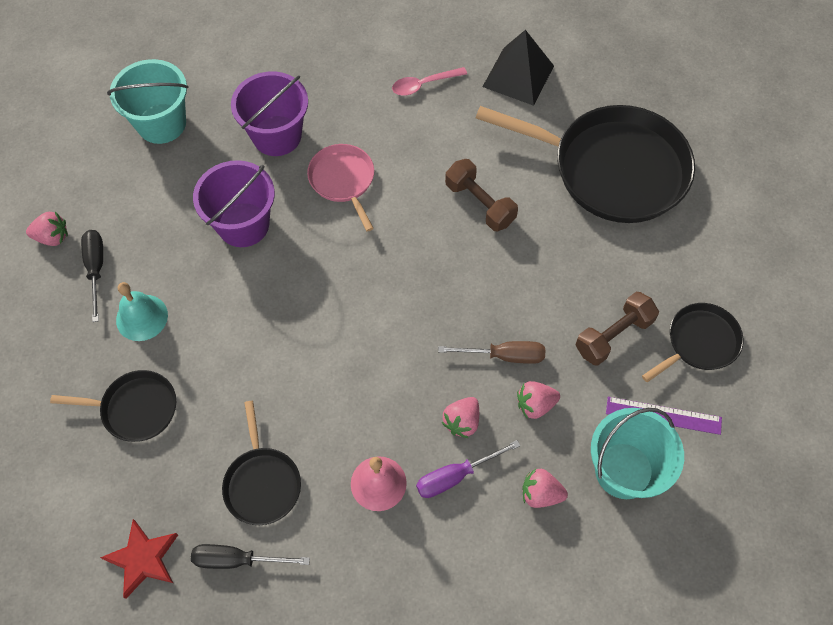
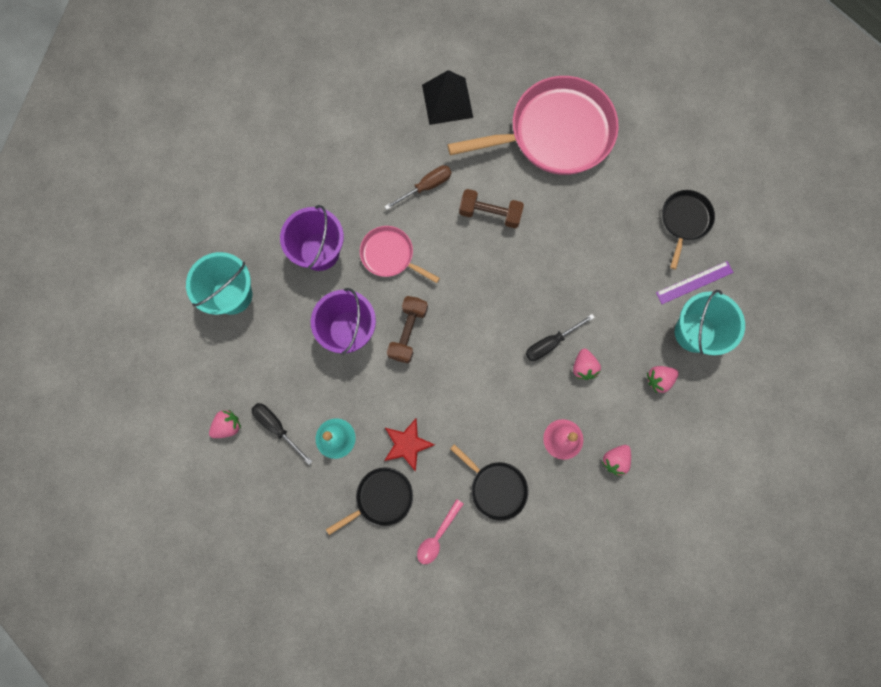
camera: 35 degrees left, 15 degrees up
red star [100,519,178,599] -> red star moved to [384,418,435,472]
black screwdriver [191,544,310,569] -> black screwdriver moved to [526,314,595,361]
pink spoon [392,67,467,96] -> pink spoon moved to [417,499,464,564]
purple screwdriver [416,440,520,498] -> none
brown screwdriver [438,341,545,364] -> brown screwdriver moved to [384,165,452,210]
black pan [476,105,695,223] -> pink pan [447,76,619,175]
pink strawberry [517,381,560,419] -> pink strawberry moved to [601,445,631,476]
brown dumbbell [576,292,659,366] -> brown dumbbell moved to [387,296,428,363]

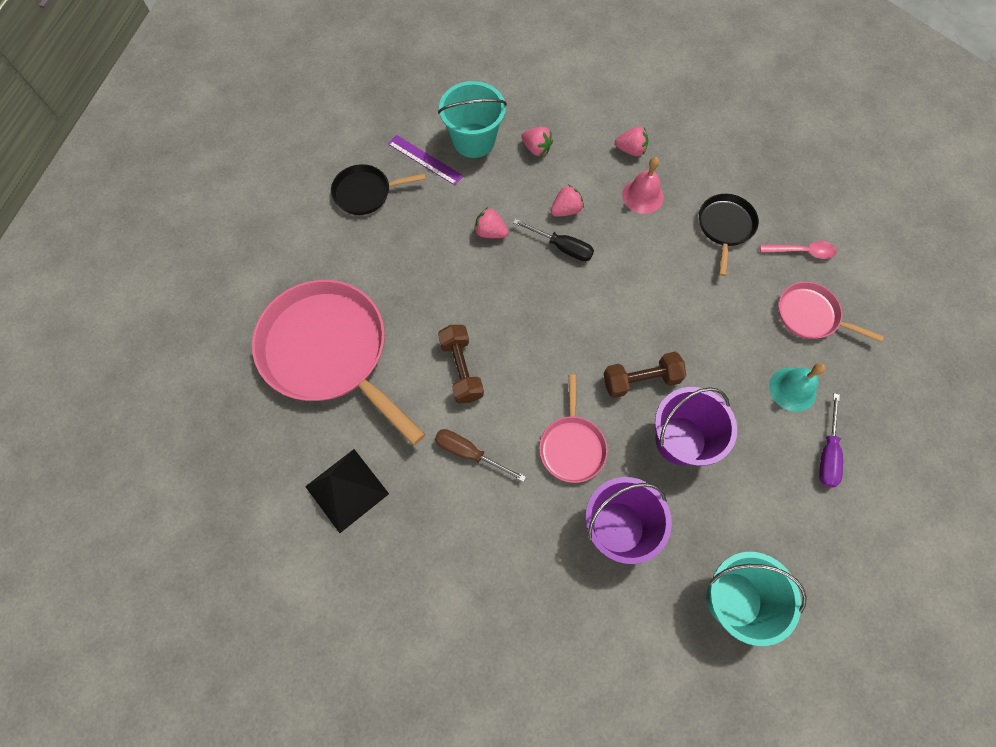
camera: 120 degrees left, 10 degrees down
pink strawberry [209,410,241,438] -> pink strawberry moved to [474,207,509,238]
black screwdriver [252,403,313,465] -> purple screwdriver [819,393,843,488]
black pan [326,467,413,535] -> pink pan [778,282,884,342]
red star [384,418,435,472] -> none

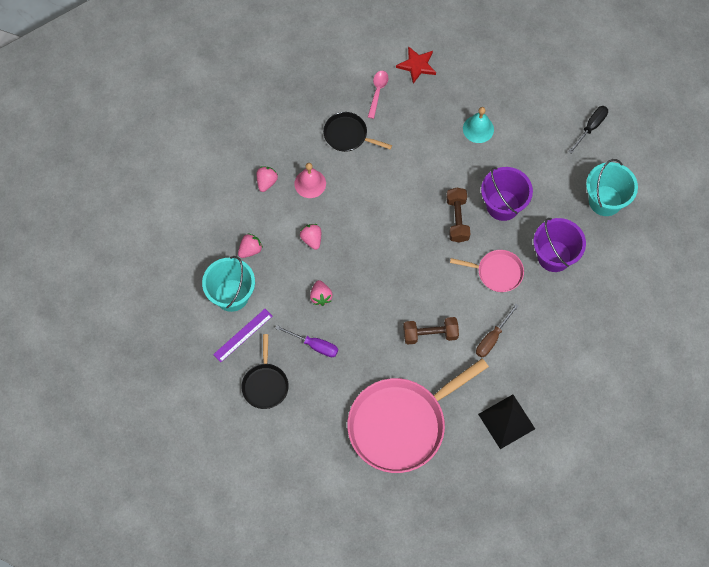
camera: 80 degrees left, 0 degrees up
pink strawberry [474,207,509,238] -> pink strawberry turned 45 degrees counterclockwise [310,280,333,306]
black screwdriver [513,219,594,261] -> black screwdriver moved to [568,106,608,154]
pink pan [778,282,884,342] -> none
purple screwdriver [819,393,843,488] -> purple screwdriver moved to [275,325,338,357]
none -> red star [396,46,436,84]

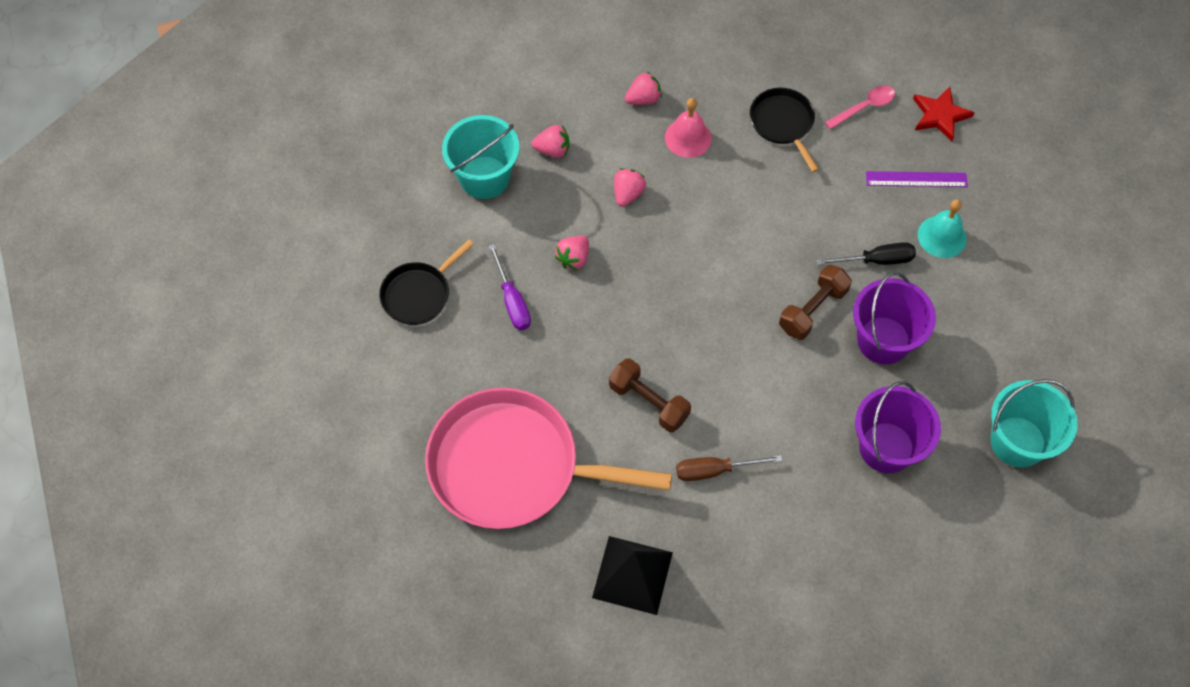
camera: 45 degrees right, 5 degrees down
purple ruler [213,309,272,362] -> purple ruler moved to [866,171,968,187]
pink pan [450,250,524,292] -> none
black screwdriver [568,106,608,154] -> black screwdriver moved to [817,242,916,265]

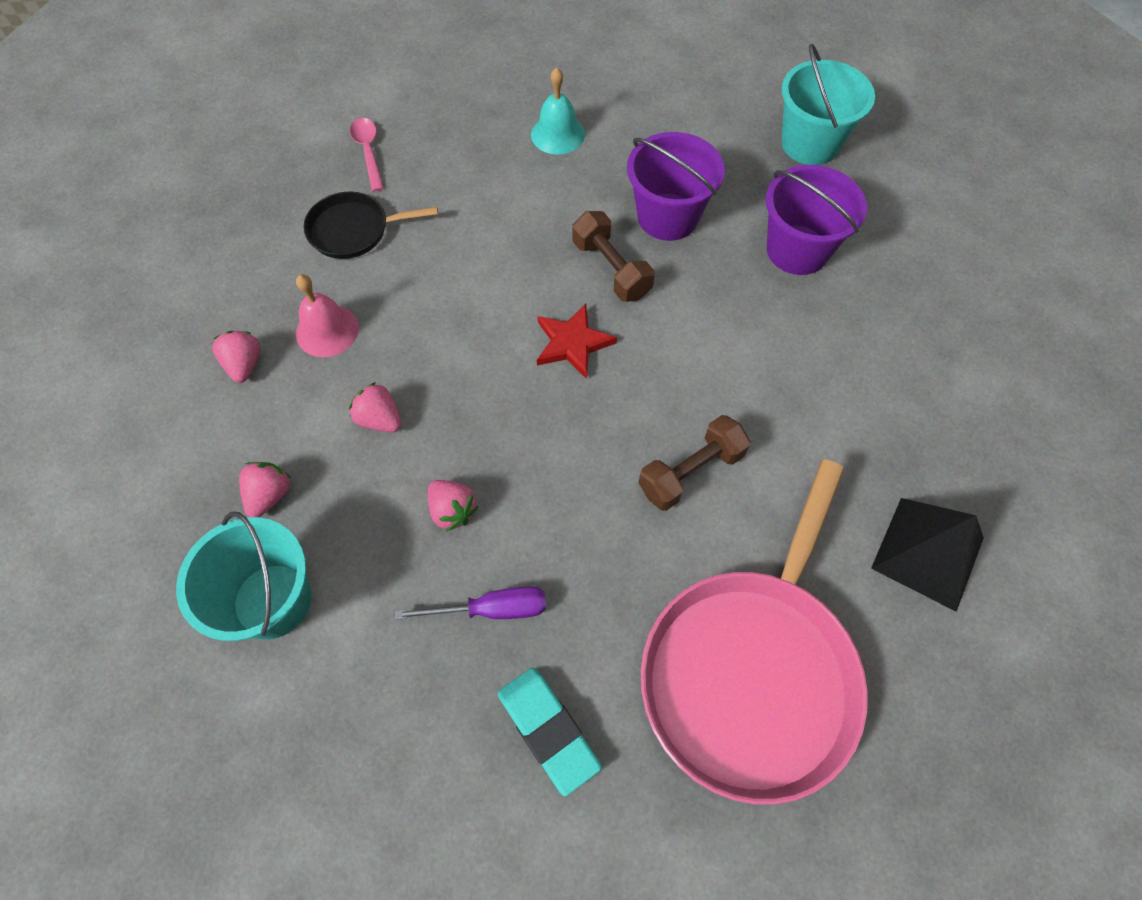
camera: 75 degrees left, 0 degrees up
black pan [379,239,474,325] -> none
brown screwdriver [676,455,783,481] -> none
black screwdriver [817,242,916,265] -> none
purple ruler [866,171,968,187] -> none
red star [913,87,975,141] -> red star moved to [537,304,617,379]
none -> turquoise eraser [498,668,602,796]

